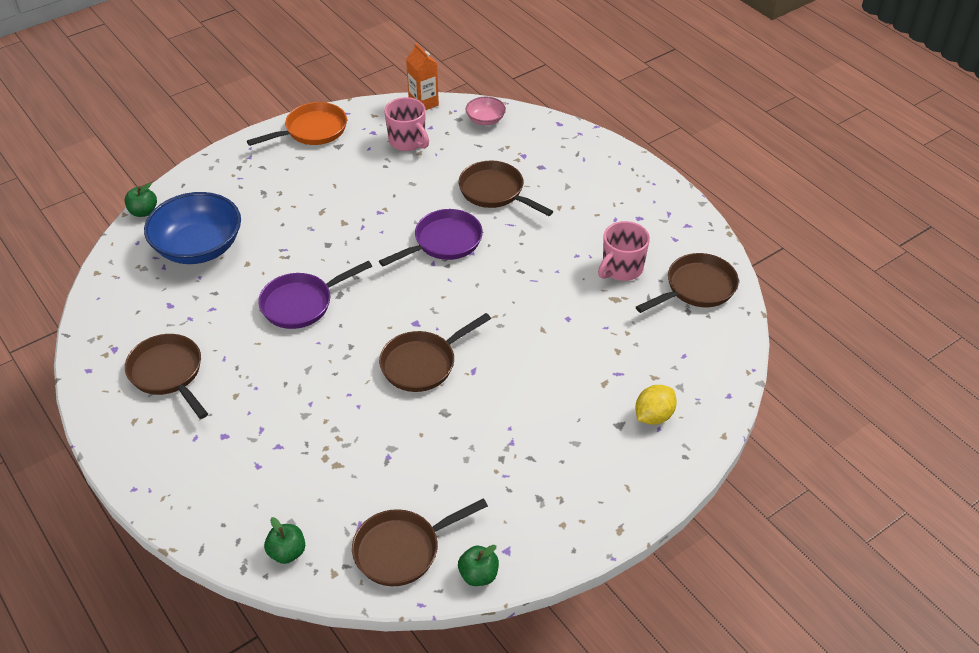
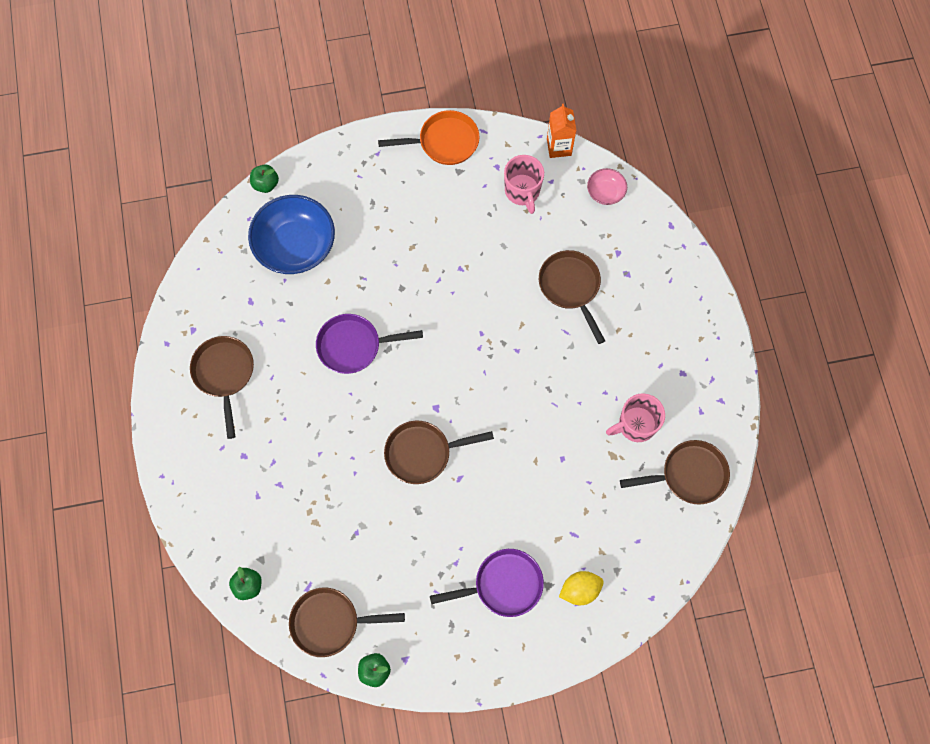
camera: 25 degrees right, 25 degrees up
purple pan [379,209,483,266] -> purple pan moved to [430,549,544,617]

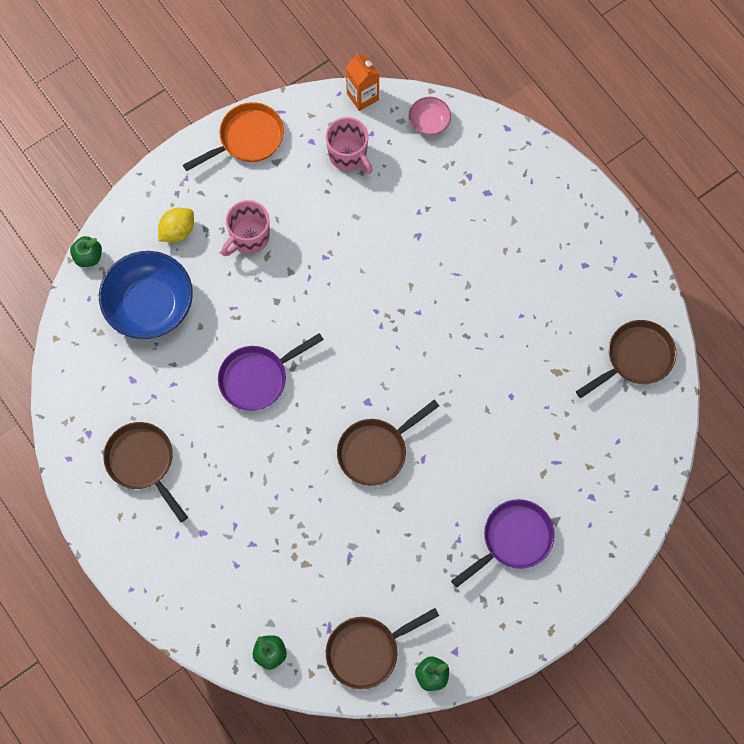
camera: 25 degrees left, 0 degrees up
brown pan [539,250,605,344] -> none
yellow lemon [559,571,604,605] -> yellow lemon moved to [158,208,194,243]
pink mug [606,393,665,442] -> pink mug moved to [221,200,270,256]

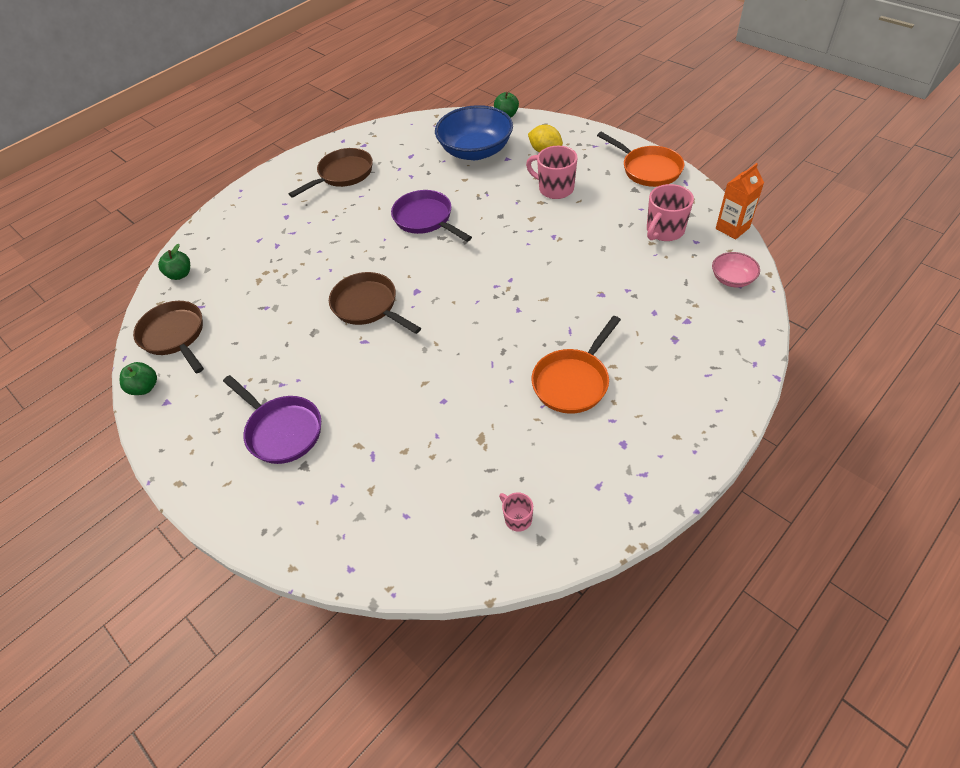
camera: 85 degrees right, 20 degrees down
brown pan [576,320,676,398] -> pink mug [499,493,533,532]
none -> orange pan [532,316,621,414]

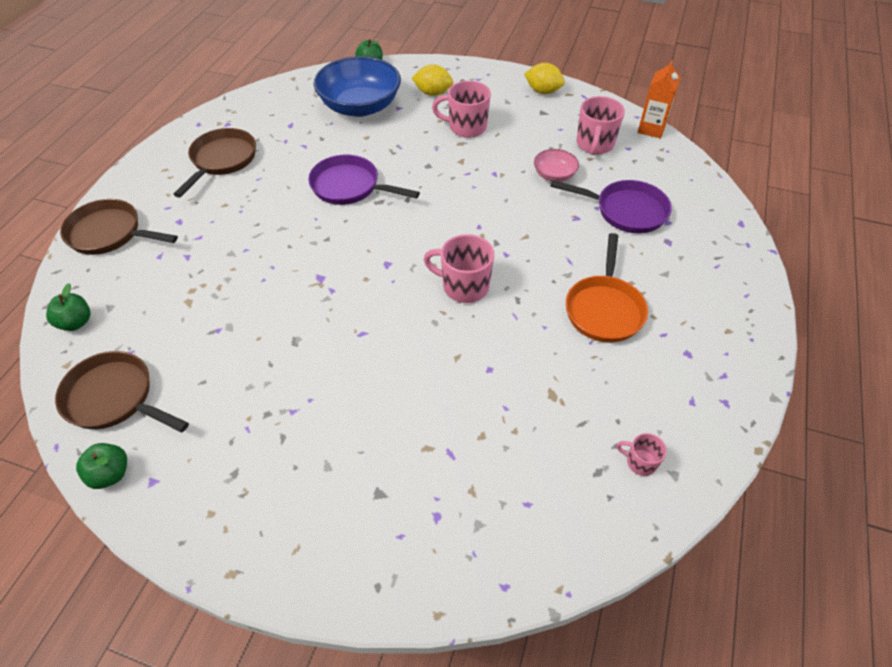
camera: 30 degrees left, 0 degrees up
purple pan [223,375,321,464] -> purple pan moved to [550,180,672,233]
brown pan [329,272,421,334] -> brown pan moved to [60,199,178,255]
orange pan [597,132,684,187] -> yellow lemon [524,63,565,94]
pink bowl [712,252,760,287] -> pink bowl moved to [534,149,579,182]
none -> pink mug [424,234,494,303]

